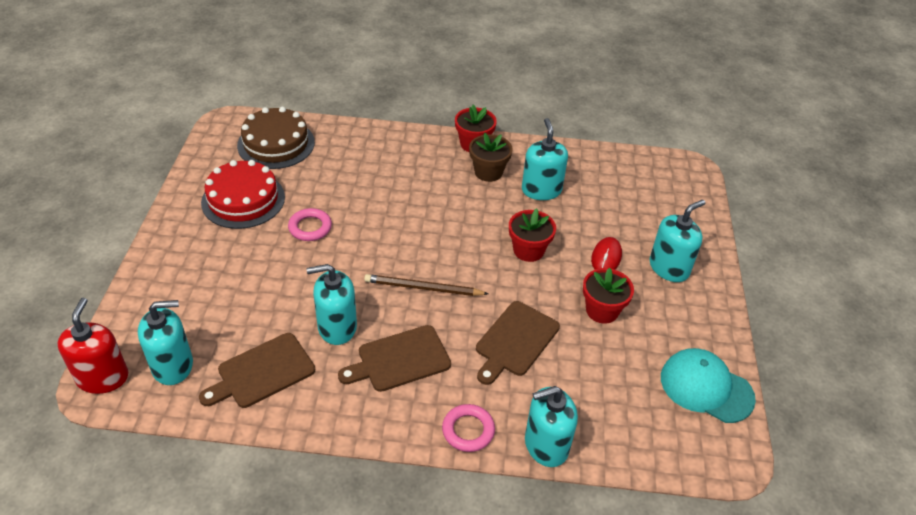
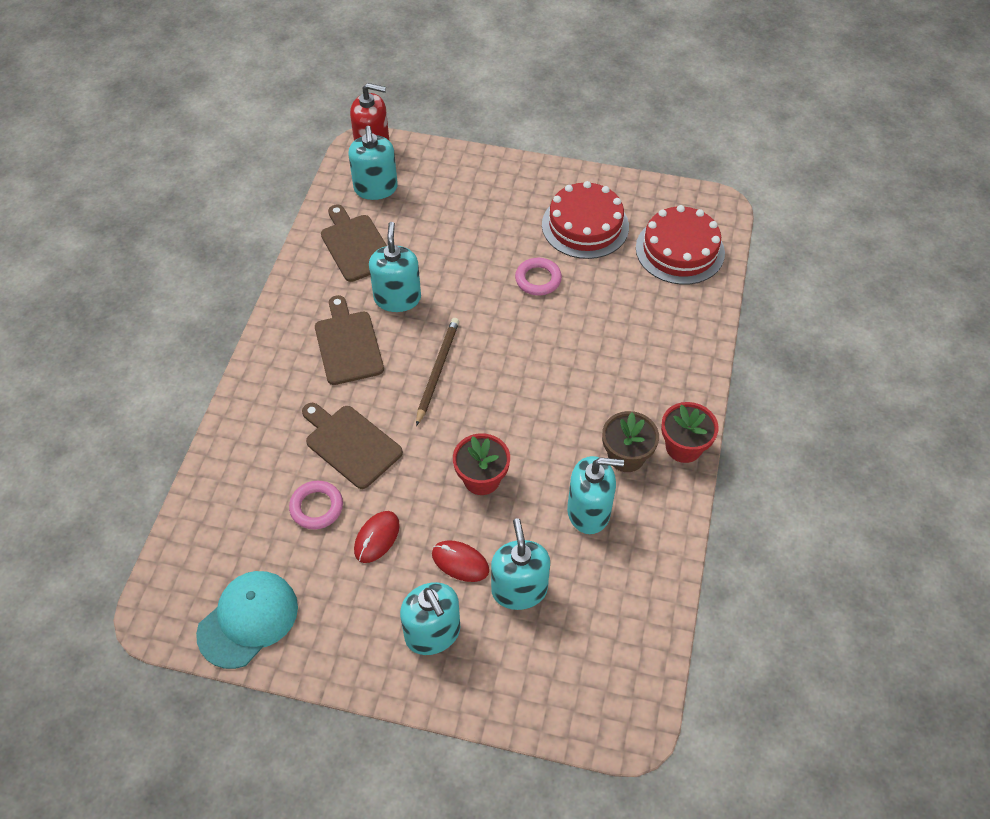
camera: 100 degrees right, 10 degrees up
brown cake [237,107,315,169] -> red cake [636,205,725,285]
pink ring [442,404,495,452] -> pink ring moved to [289,481,343,529]
turquoise soap dispenser [525,386,578,467] -> turquoise soap dispenser moved to [491,518,550,610]
red flower pot [583,267,634,324] -> red mouse [354,511,400,563]

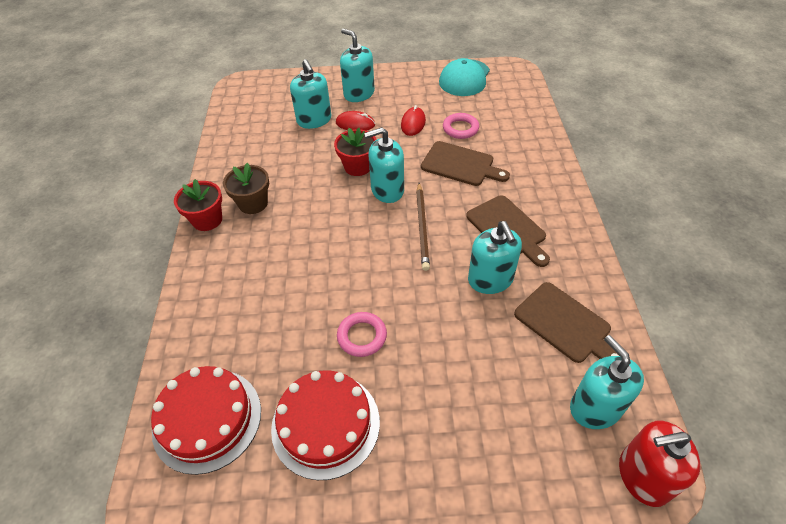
camera: 165 degrees right, 5 degrees down
turquoise soap dispenser [567,456,624,534] -> turquoise soap dispenser moved to [364,127,404,203]

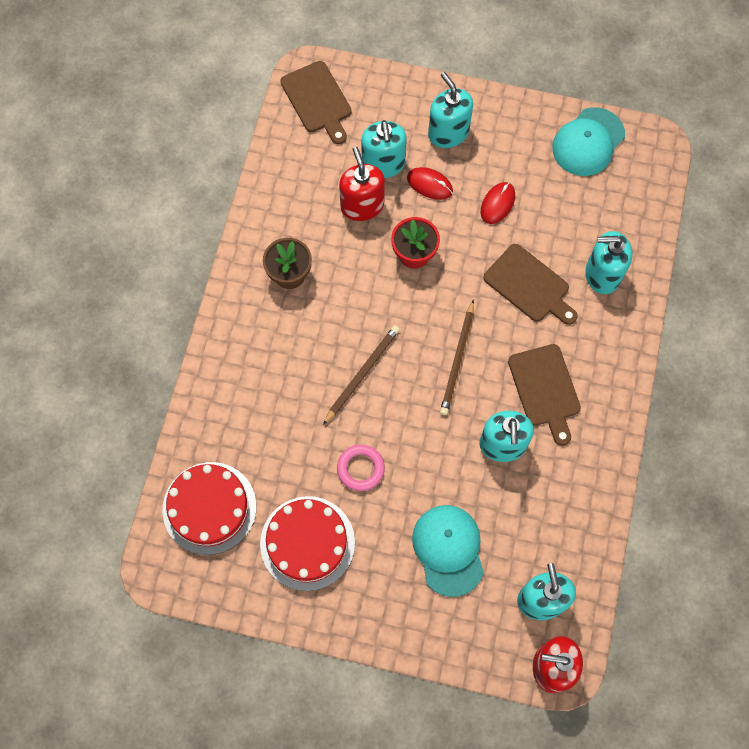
camera: 15 degrees right, 20 degrees up
red flower pot [174,179,222,231] -> none
turquoise soap dispenser [364,127,404,203] -> turquoise soap dispenser moved to [585,231,632,294]
pink ring [443,113,479,139] -> none
brown cutting board [514,282,619,363] -> brown cutting board moved to [280,61,351,144]
none -> brown pencil [323,325,400,425]
none -> red soap dispenser [339,147,385,221]
none -> turquoise cap [412,505,484,597]

